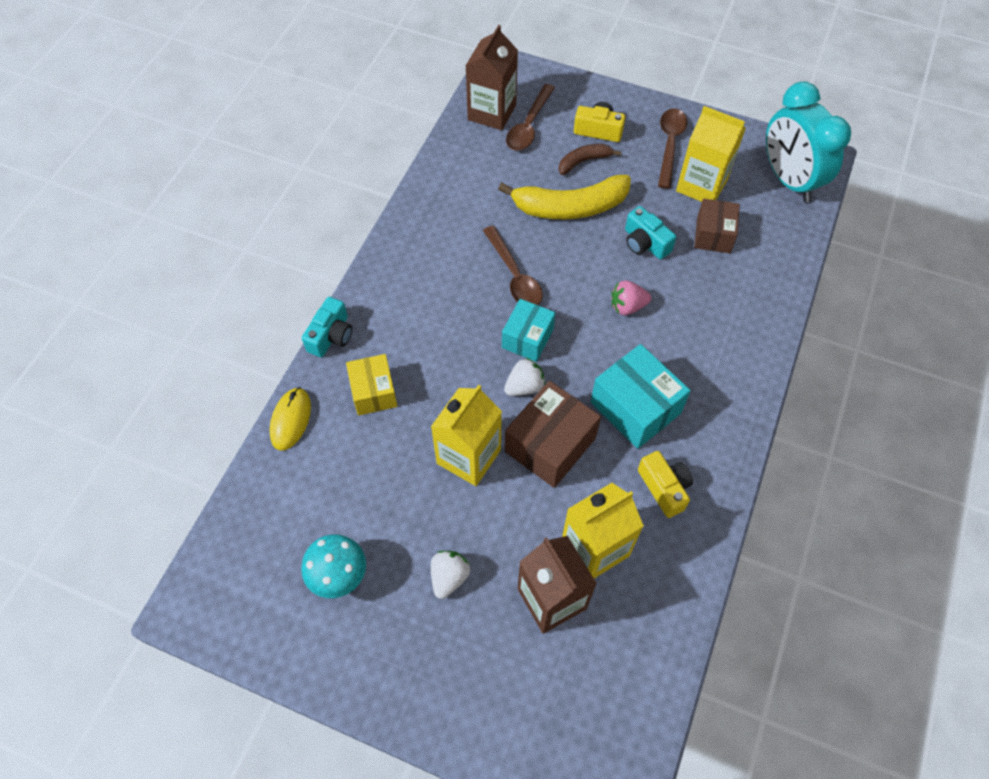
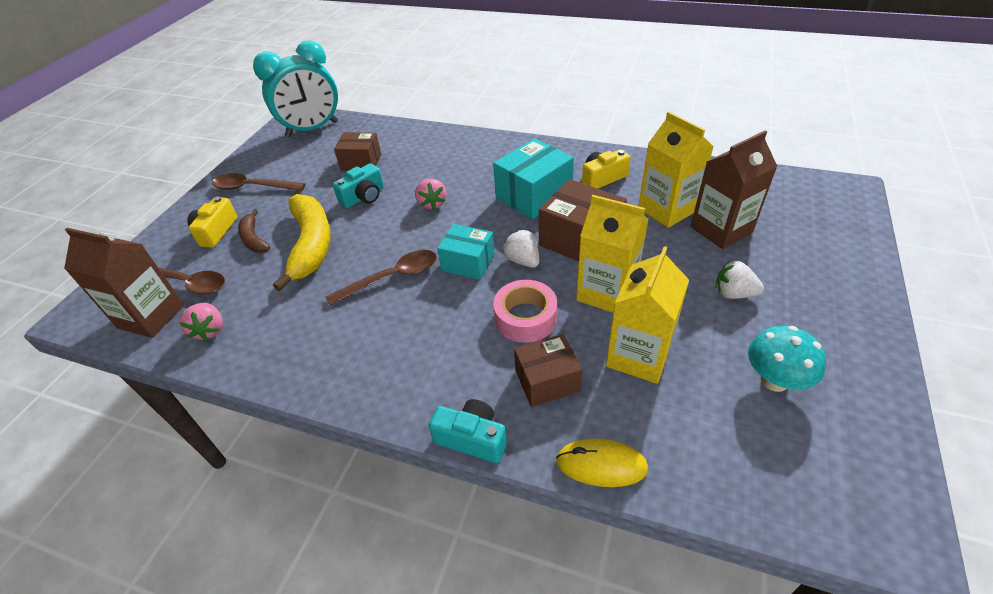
camera: 90 degrees left, 15 degrees down
yellow box [346,354,397,415] -> brown box [514,334,582,407]
yellow carton [676,106,746,202] -> yellow carton moved to [606,246,689,384]
none -> pink strawberry [180,303,223,341]
none -> pink tape [493,280,558,343]

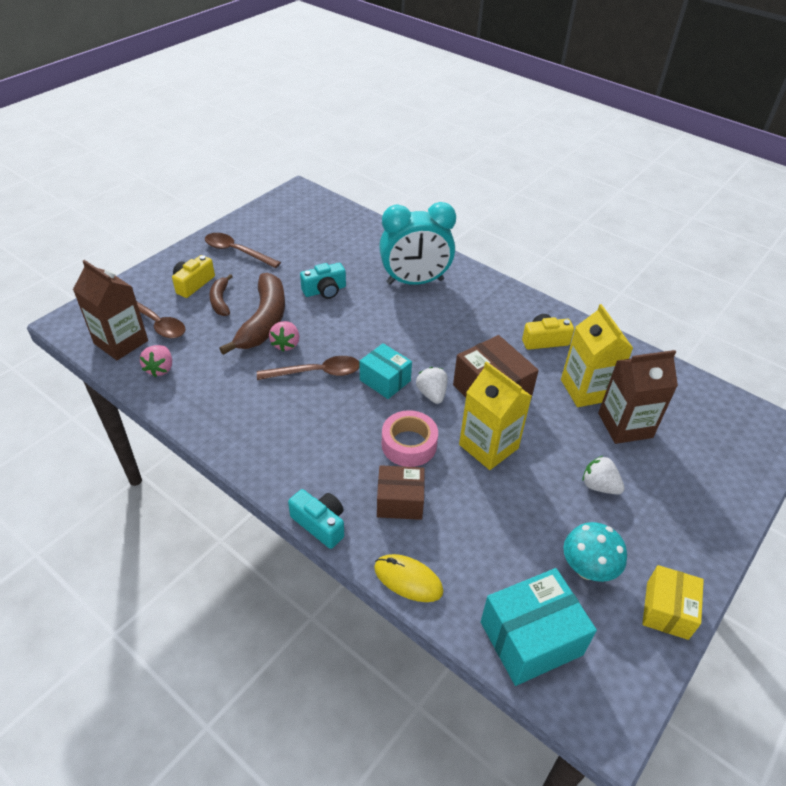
camera: 15 degrees right, 0 degrees up
turquoise clock [253,40,338,137] -> turquoise clock moved to [379,202,456,285]
yellow banana [273,194,331,291] -> brown banana [219,273,285,355]
brown box [334,132,381,171] -> none
pink strawberry [415,178,447,210] -> pink strawberry moved to [269,321,299,352]
turquoise box [493,138,574,219] -> turquoise box moved to [481,568,597,686]
yellow carton [606,246,689,384] -> none
none -> yellow box [642,565,704,640]

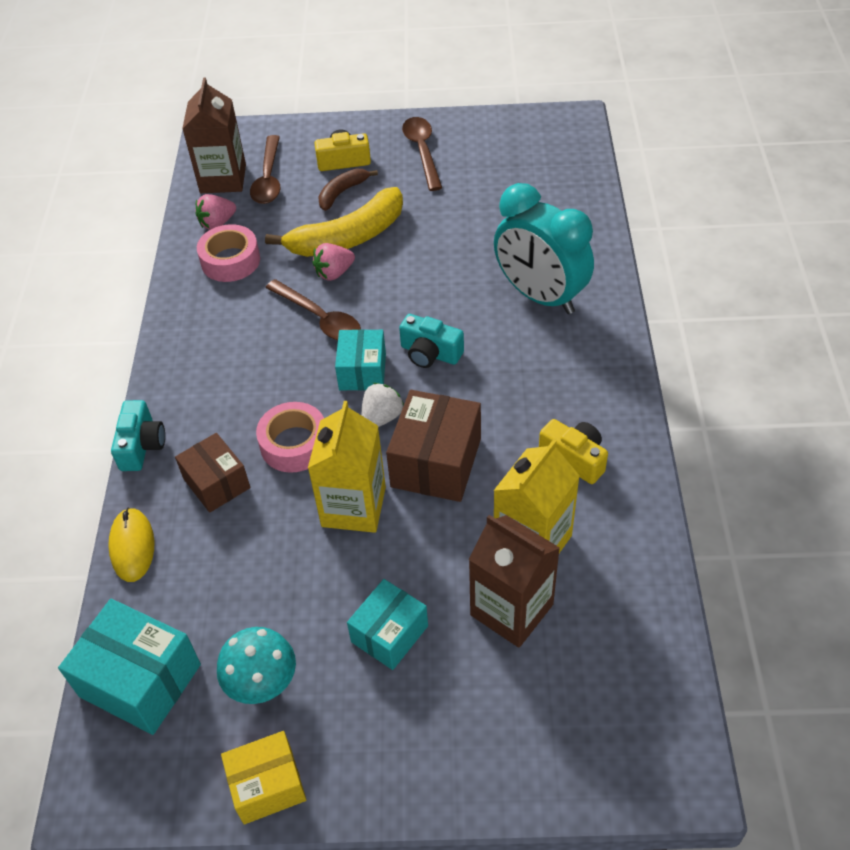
camera: 55 degrees right, 5 degrees up
brown banana [219,273,285,355] -> yellow banana [265,187,403,257]
turquoise camera [300,263,346,299] -> turquoise camera moved to [399,314,464,368]
white strawberry [583,456,625,495] -> turquoise box [347,579,428,670]
none -> pink tape [197,224,260,282]

